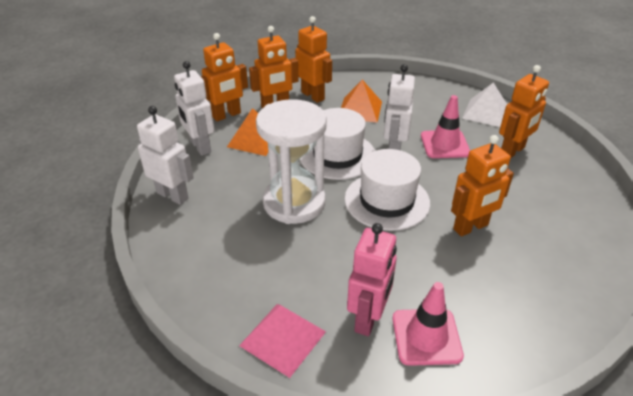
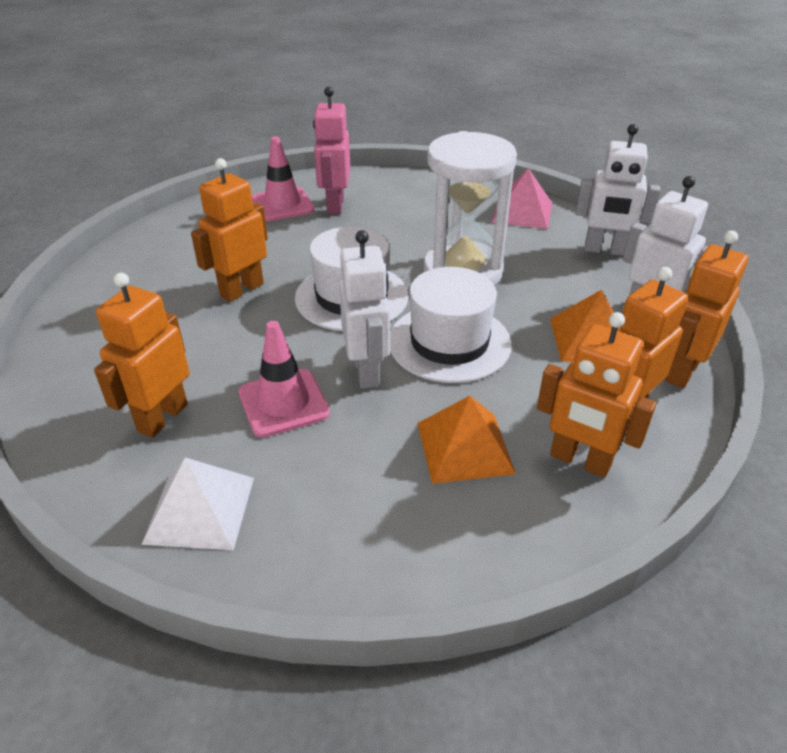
camera: 160 degrees right, 0 degrees up
pink pyramid [239,304,326,378] -> pink pyramid moved to [492,168,552,229]

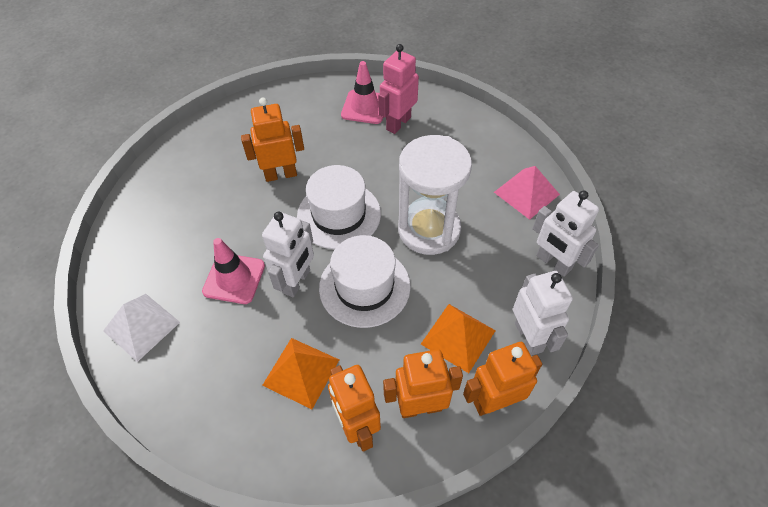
camera: 35 degrees right, 15 degrees up
orange robot [94,273,190,438] -> none

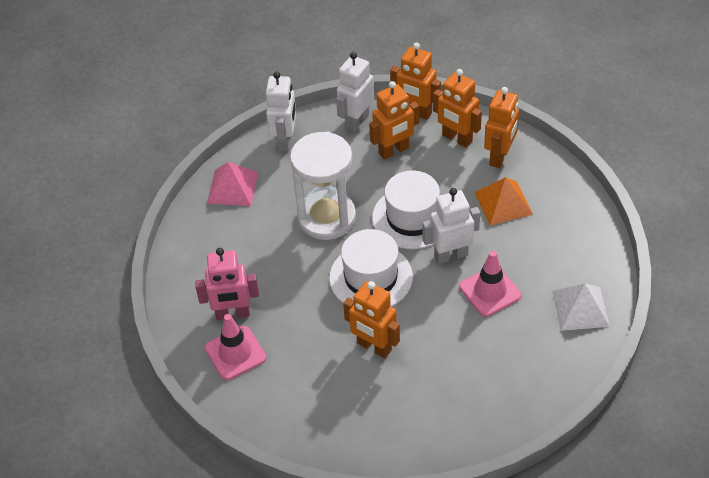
camera: 130 degrees left, 5 degrees down
orange pyramid [421,304,496,373] -> orange robot [369,81,419,160]

